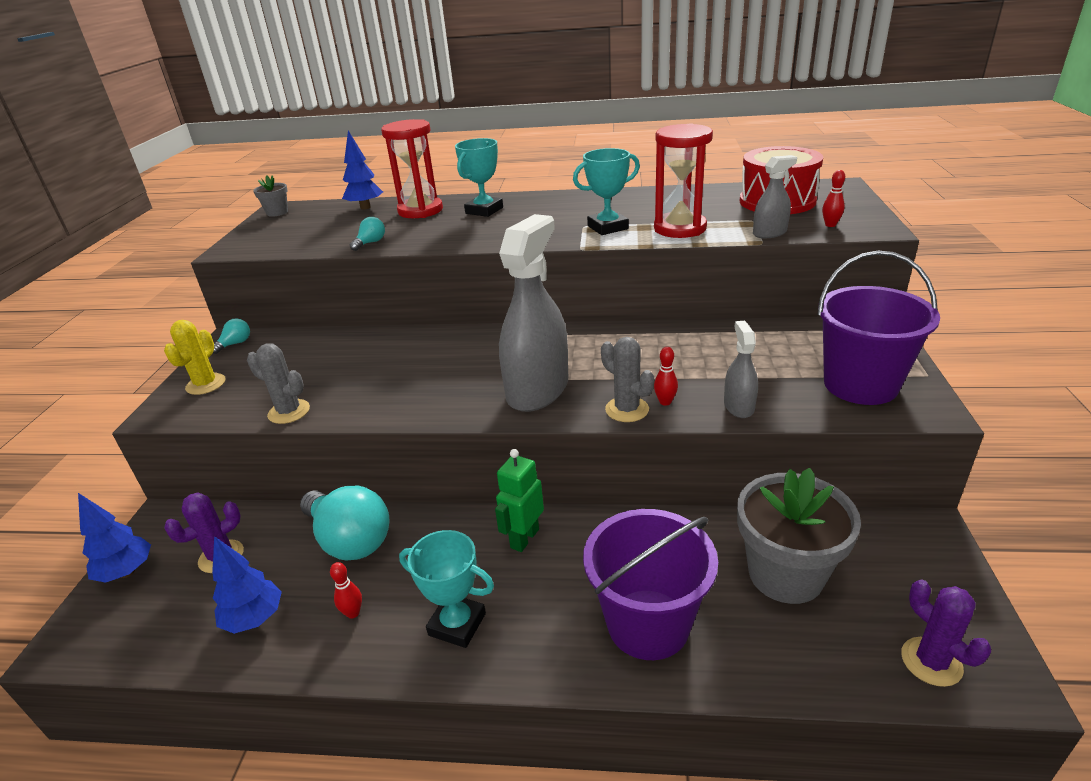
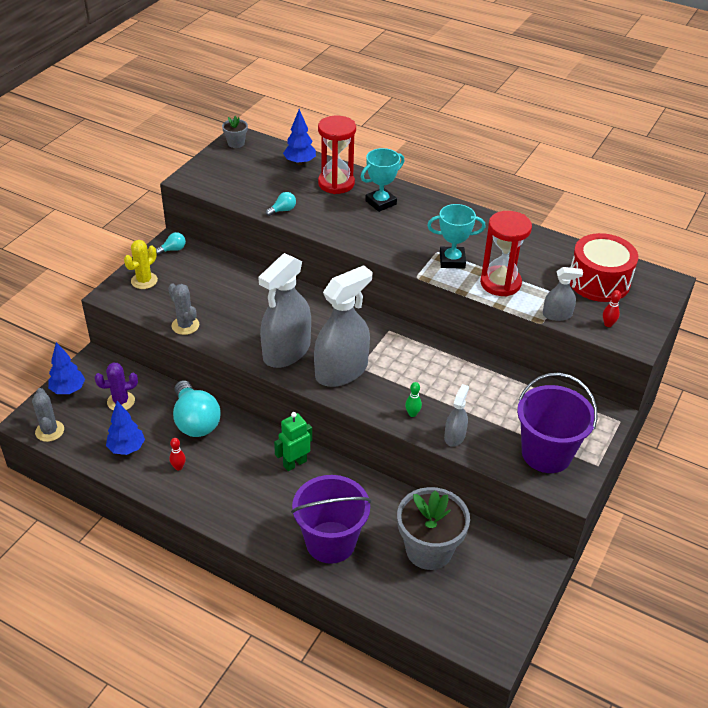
camera: 20 degrees right, 10 degrees up
turquoise trophy [399,530,494,648] -> none
grey cactus [601,337,654,422] -> grey cactus moved to [32,388,64,442]
red bowling pin [654,347,678,406] -> green bowling pin [405,382,422,417]
purple cactus [901,580,991,687] -> none
none -> grey spray bottle [258,253,311,368]

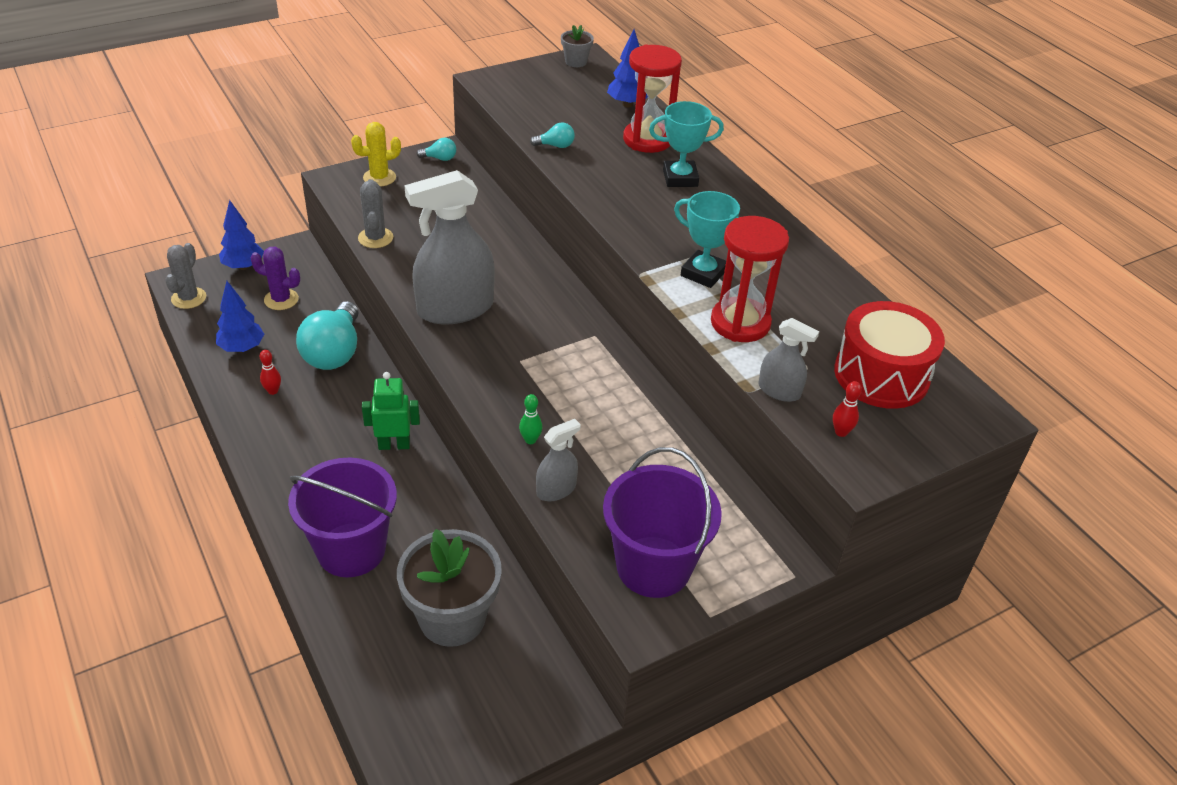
camera: 30 degrees right, 0 degrees up
grey spray bottle [314,265,372,387] -> none

